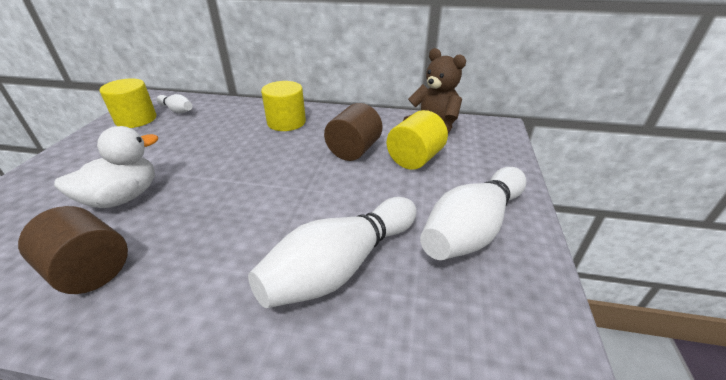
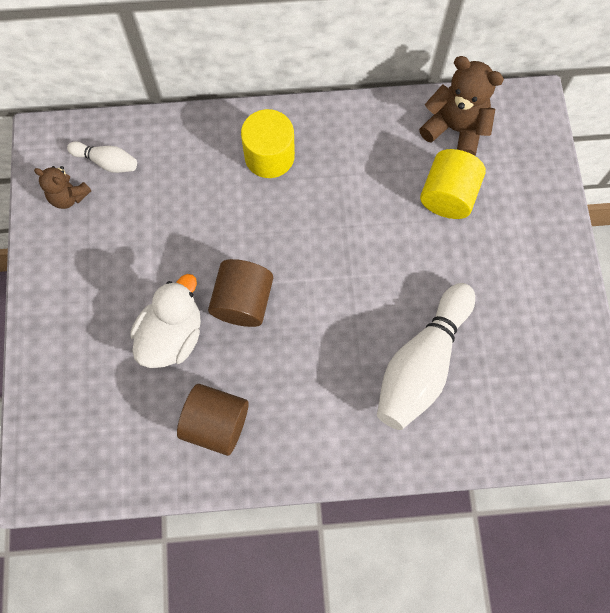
camera: 15 degrees left, 35 degrees up
yellow cylinder [99,78,157,128] -> brown teddy bear [34,166,91,209]
brown cylinder [324,103,382,161] -> brown cylinder moved to [208,259,273,327]
white bowling pin [420,167,526,260] -> none

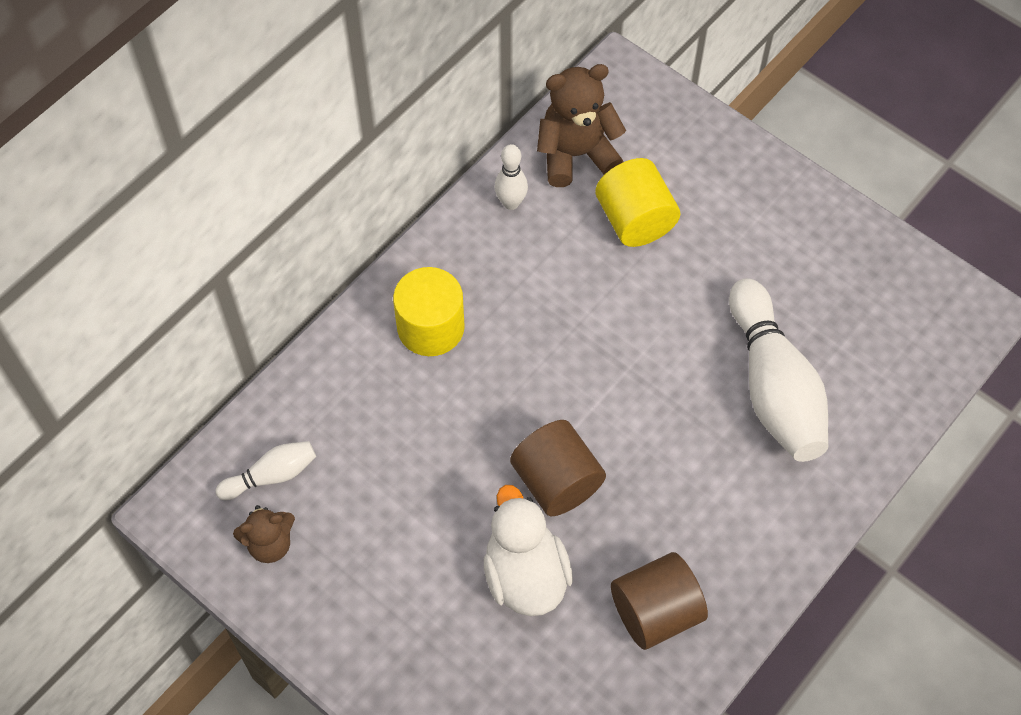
camera: 45 degrees left, 10 degrees down
none -> white bowling pin [495,144,528,210]

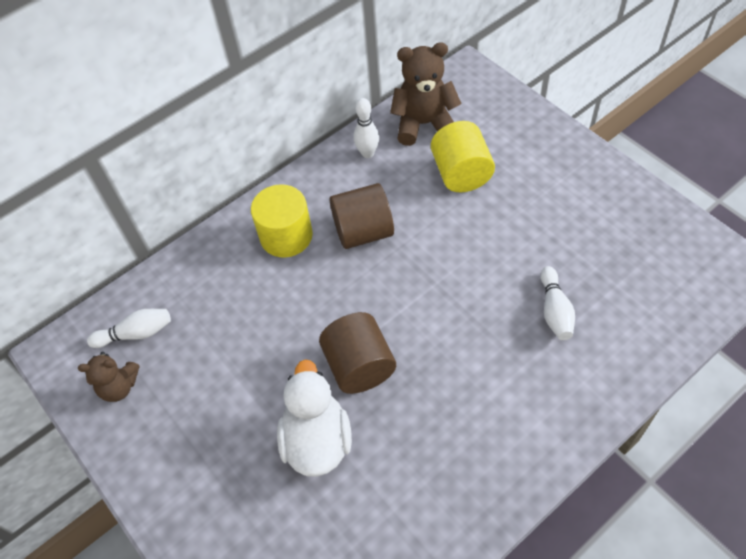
camera: 15 degrees right, 5 degrees down
brown cylinder [611,552,708,650] -> brown cylinder moved to [330,183,394,249]
white bowling pin [729,278,828,462] -> white bowling pin [540,266,575,340], size x0.49

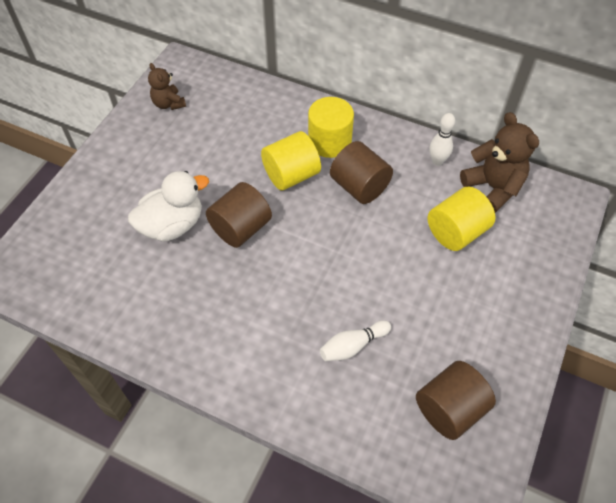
camera: 60 degrees right, 0 degrees up
white bowling pin [87,309,171,348] -> none
none -> yellow cylinder [261,131,321,191]
none -> brown cylinder [416,361,496,440]

